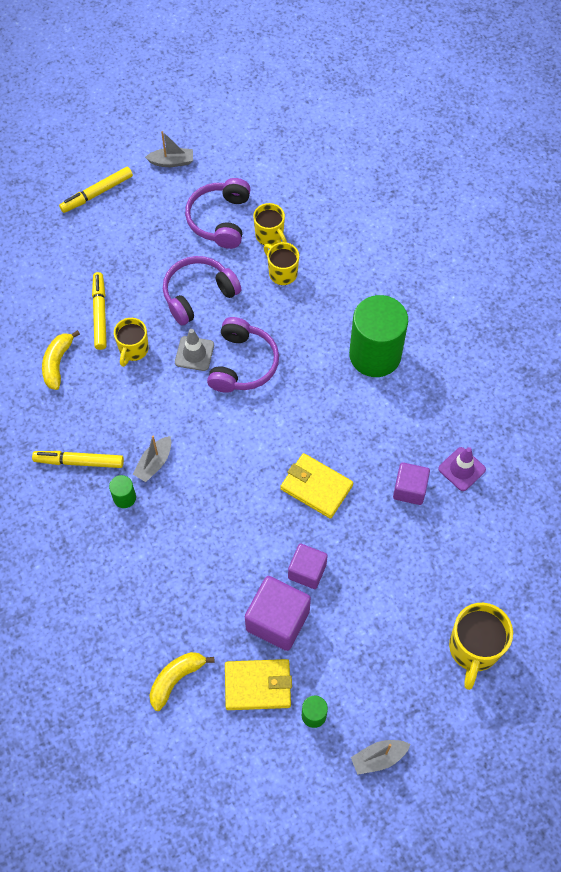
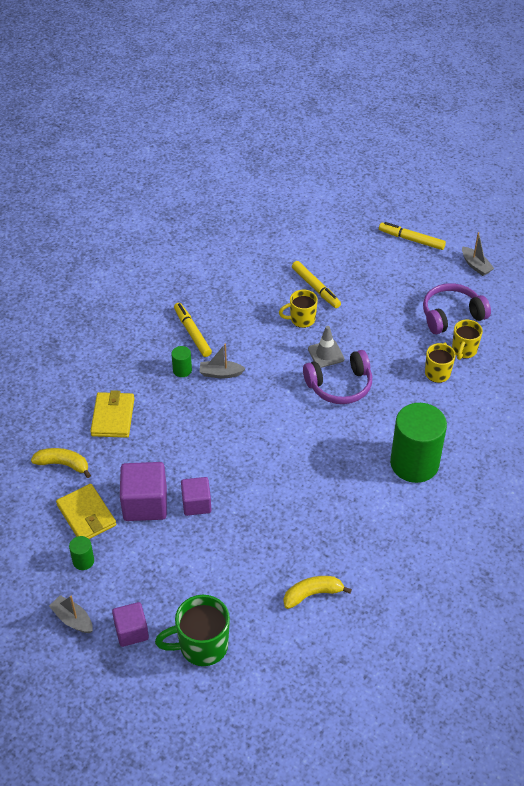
camera: 60 degrees right, 15 degrees down
yellow banana [42,330,80,390] -> yellow banana moved to [284,576,352,609]
yellow marker [92,272,107,350] -> yellow marker turned 90 degrees clockwise [292,261,341,308]
purple headphones [163,256,242,325] -> none
yellow wallet [281,453,353,519] -> yellow wallet moved to [90,390,134,438]
purple cube [393,462,430,505] -> purple cube moved to [112,602,149,647]
purple traffic cone [438,447,486,491] -> none
yellow mug [449,603,513,690] -> green mug [155,595,230,666]

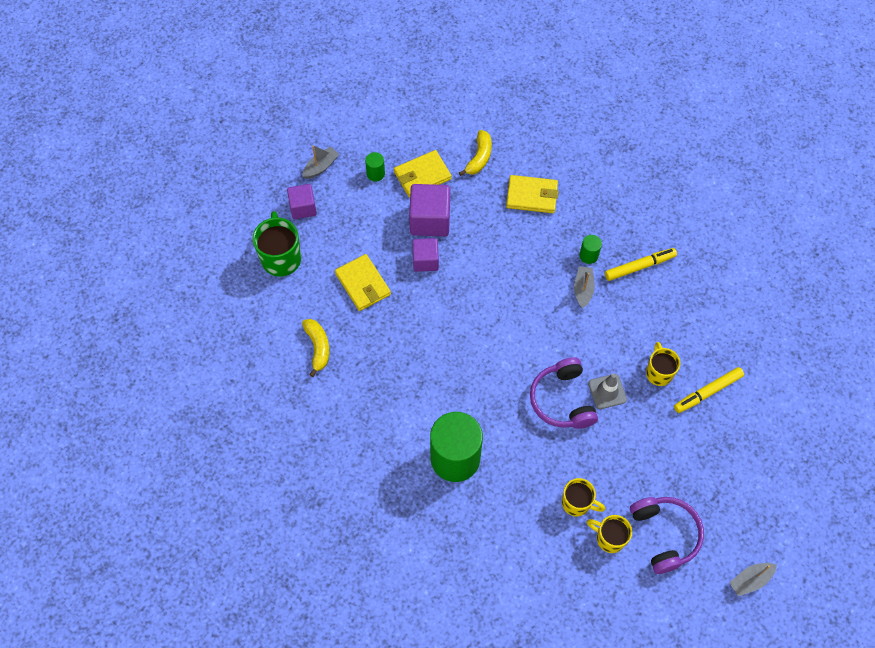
camera: 95 degrees right, 15 degrees up
yellow marker [379,222,446,250] -> none
none -> yellow wallet [335,254,391,311]

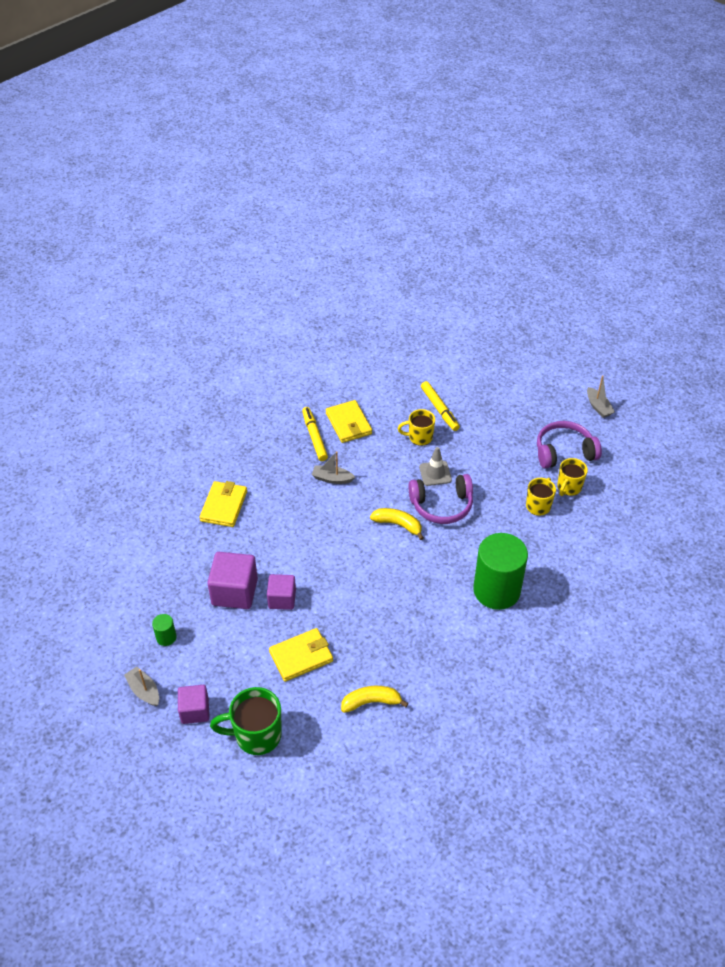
camera: 85 degrees left, 15 degrees down
yellow wallet [394,150,452,197] -> yellow wallet moved to [326,400,372,443]
yellow banana [459,130,492,176] -> yellow banana moved to [370,508,424,540]
green cylinder [580,235,602,264] -> none

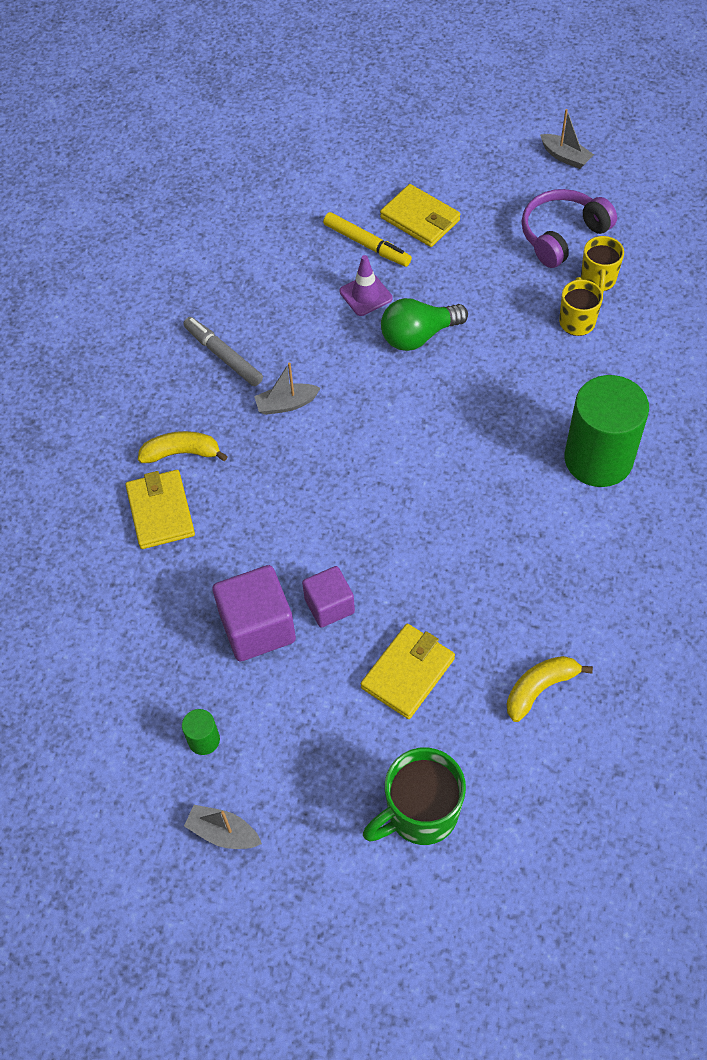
camera: 25 degrees left, 10 degrees up
purple cube [178,685,209,724] -> none
yellow marker [302,407,328,461] -> grey marker [183,317,263,386]
yellow wallet [326,400,372,443] -> yellow wallet moved to [380,184,461,247]
yellow banana [370,508,424,540] -> yellow banana moved to [138,431,228,463]
yellow mug [398,409,435,446] -> purple traffic cone [339,255,393,316]
purple headphones [409,474,473,524] -> none
grey traffic cone [419,447,452,486] -> green light bulb [381,298,468,351]

